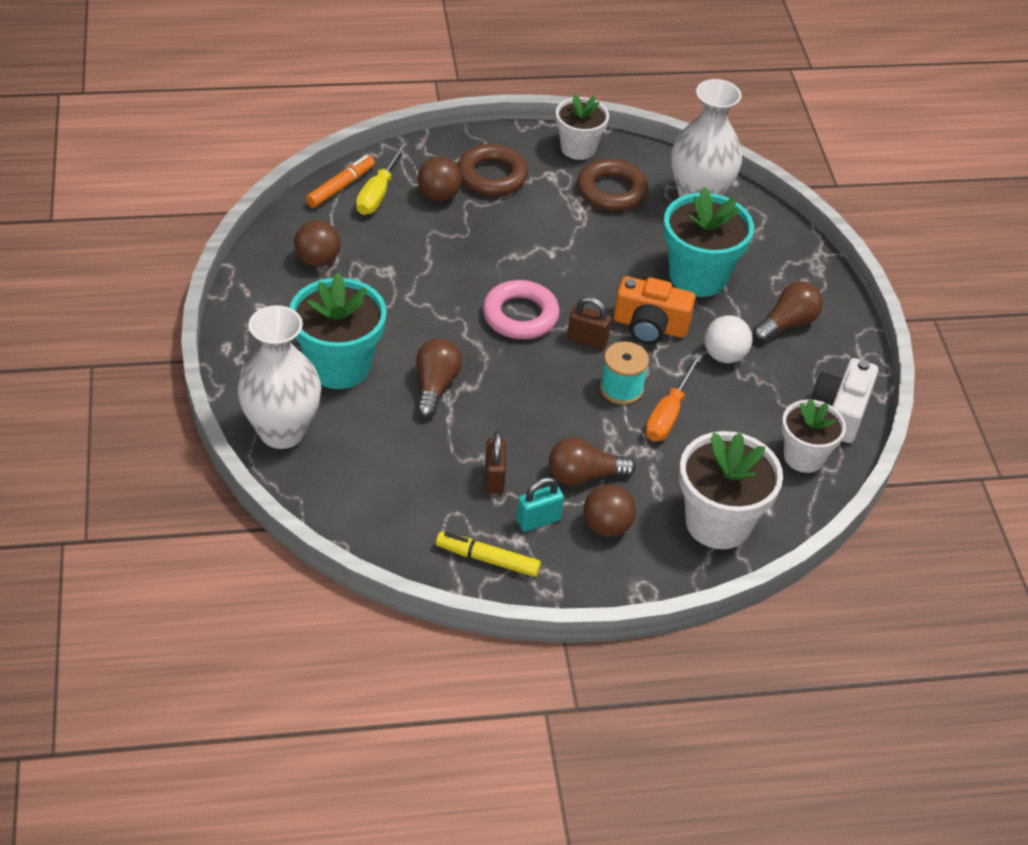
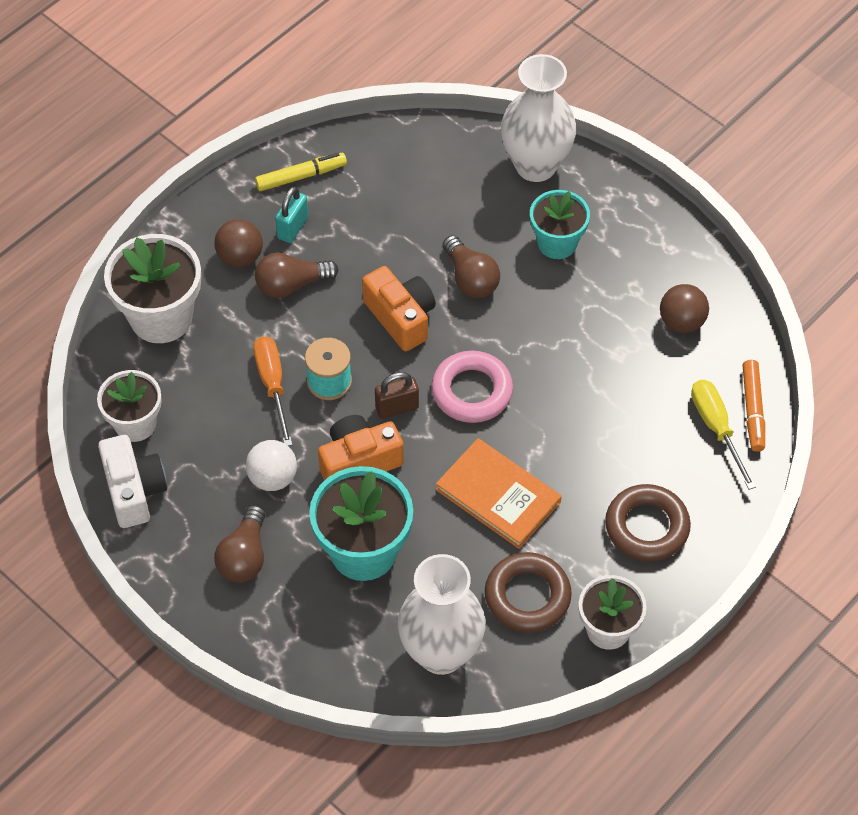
camera: 145 degrees right, 10 degrees up
turquoise flower pot [290,273,387,389] -> turquoise flower pot [530,190,590,259], size x0.65
brown ball [417,156,462,201] -> none
brown padlock [485,431,506,494] -> none
brown light bulb [549,438,636,486] -> brown light bulb turned 150 degrees counterclockwise [255,252,339,298]
none -> orange camera [362,266,436,351]
none -> orange book [436,438,562,549]

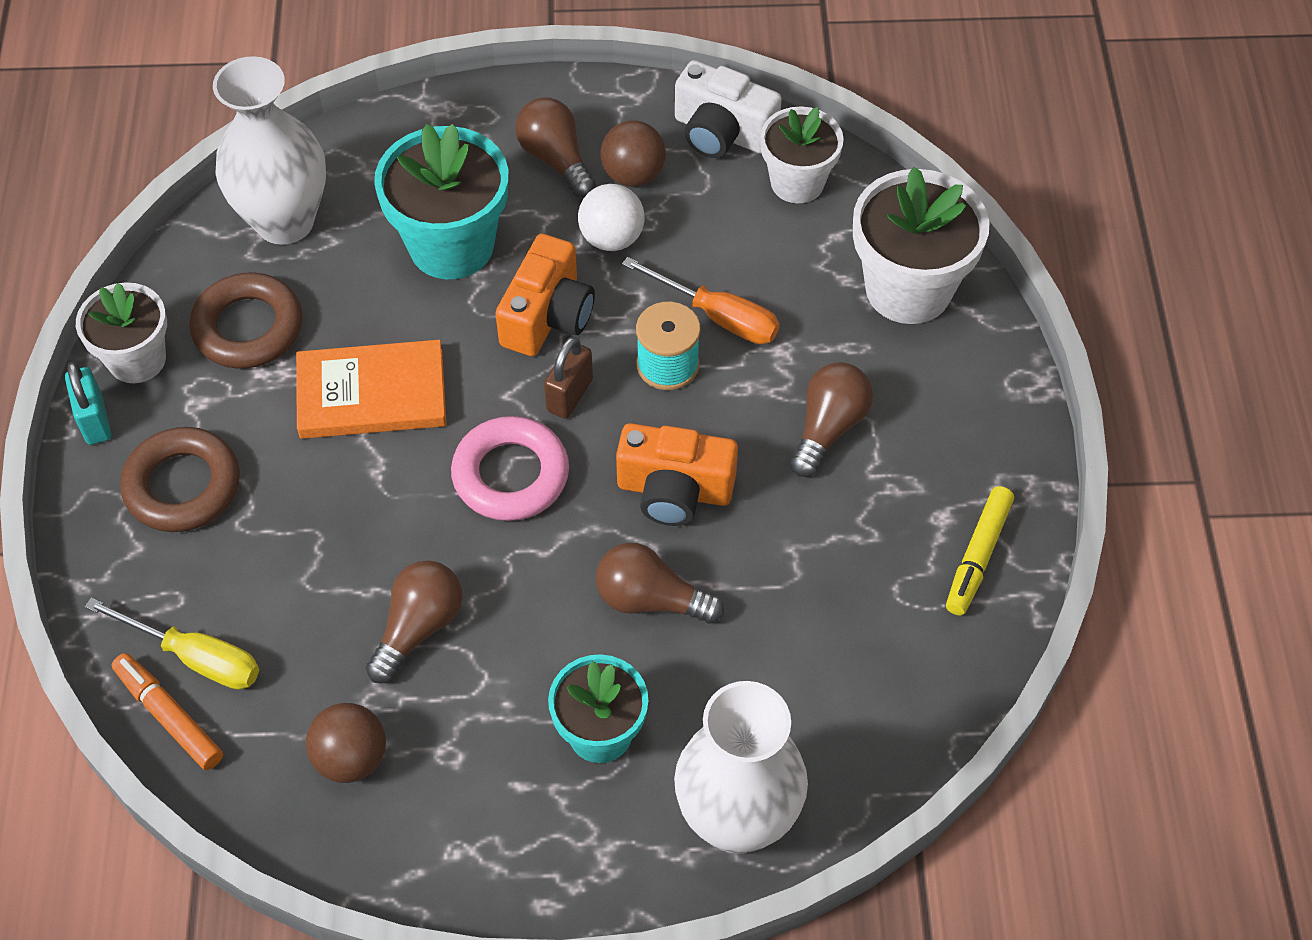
camera: 135 degrees right, 0 degrees up
brown ball [214,219,263,267] -> brown ball moved to [601,121,666,187]
turquoise padlock [275,187,309,243] -> turquoise padlock moved to [65,362,111,445]
none -> brown light bulb [366,560,462,684]

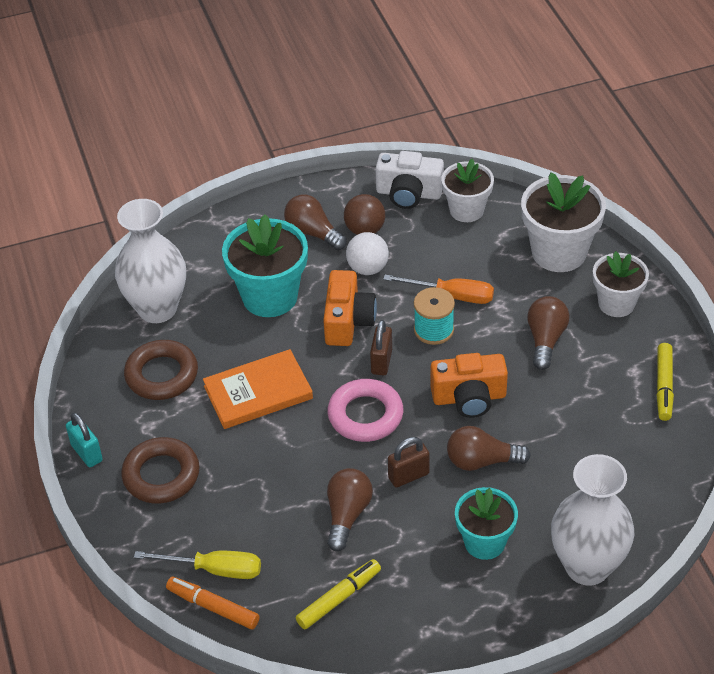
camera: 15 degrees left, 10 degrees down
white flower pot [76,282,167,383] -> white flower pot moved to [593,251,649,317]
brown ball [306,703,386,783] -> yellow marker [296,559,381,629]
none -> brown padlock [388,437,430,488]

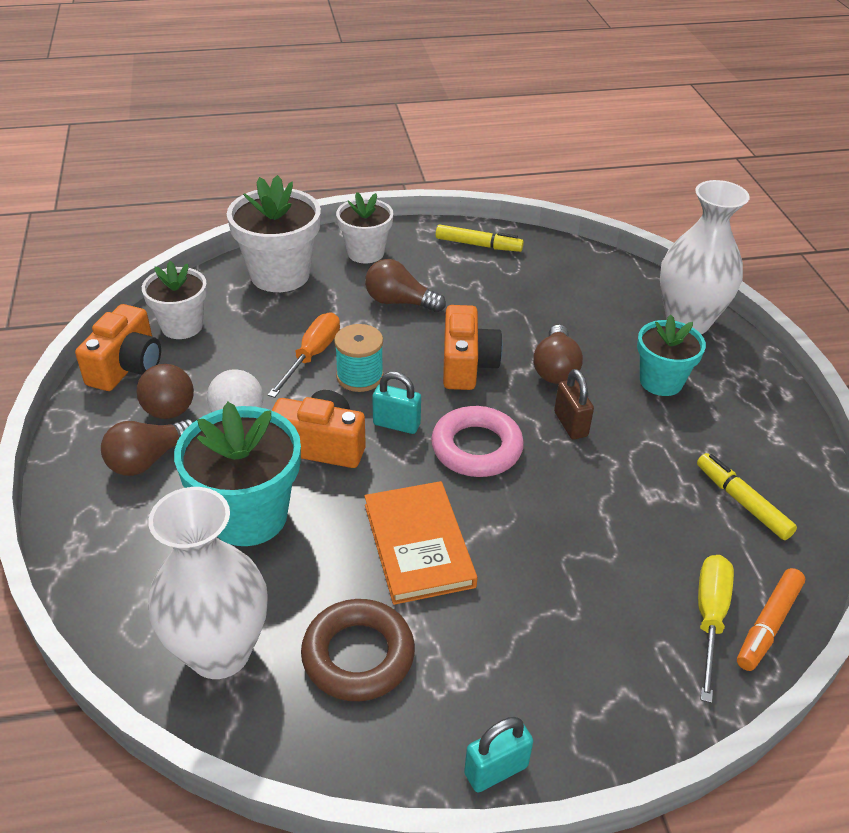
camera: 85 degrees left, 5 degrees down
brown ring [121,437,200,504] -> none
brown light bulb [327,468,373,551] -> none
brown padlock [370,320,392,375] -> turquoise padlock [372,372,421,434]
white camera [376,151,444,209] -> orange camera [75,304,161,391]

